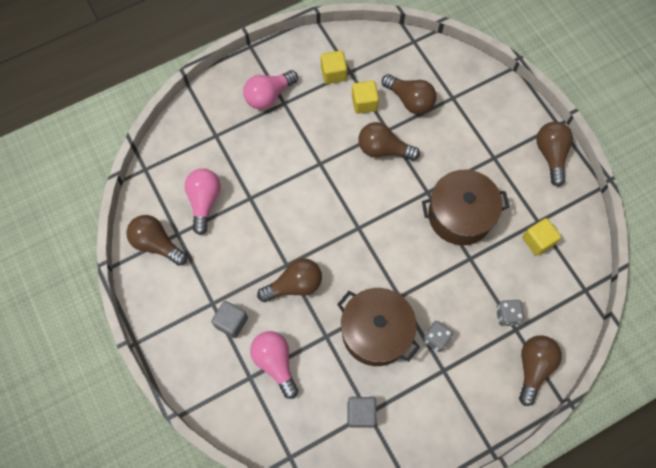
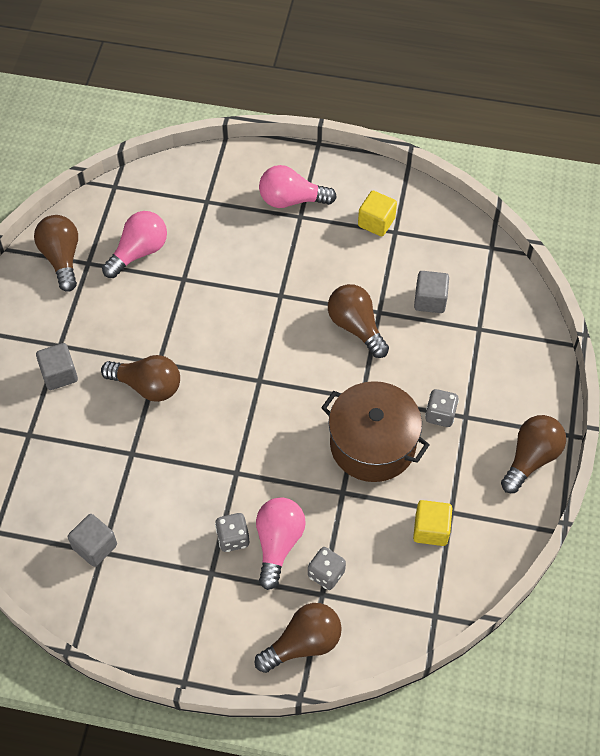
camera: 40 degrees right, 10 degrees down
pink light bulb [250,331,298,399] -> pink light bulb moved to [256,497,306,590]
brown pot [337,288,420,366] -> none
yellow cube [352,81,379,114] -> none
brown light bulb [382,74,437,114] -> grey cube [414,271,449,313]
none -> grey dice [425,389,459,427]

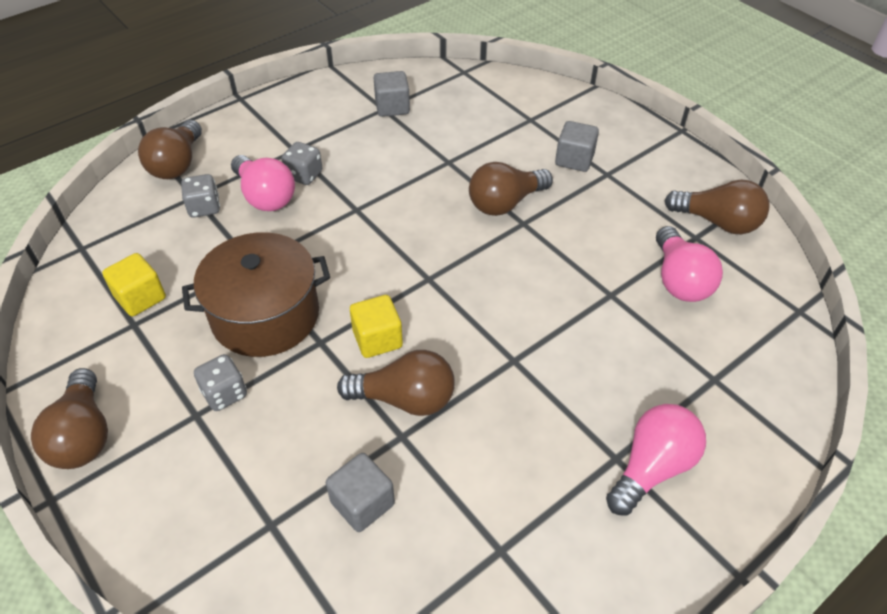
camera: 130 degrees right, 10 degrees down
yellow cube [358,191,397,236] -> yellow cube moved to [350,295,403,358]

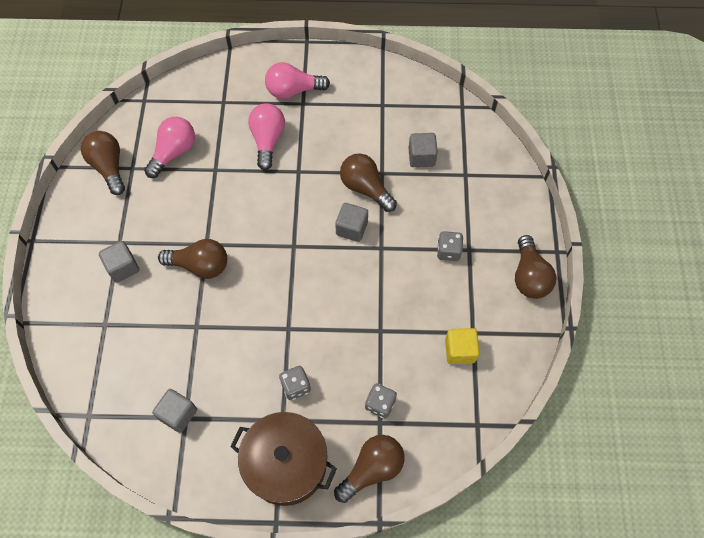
camera: 140 degrees left, 15 degrees up
brown light bulb [31,368,108,469] -> brown light bulb turned 150 degrees clockwise [515,235,557,299]
brown pot [182,232,330,357] -> brown pot moved to [230,412,337,506]
pink light bulb [231,155,295,211] -> pink light bulb moved to [248,104,285,170]
yellow cube [350,295,403,358] -> grey cube [335,203,368,242]

